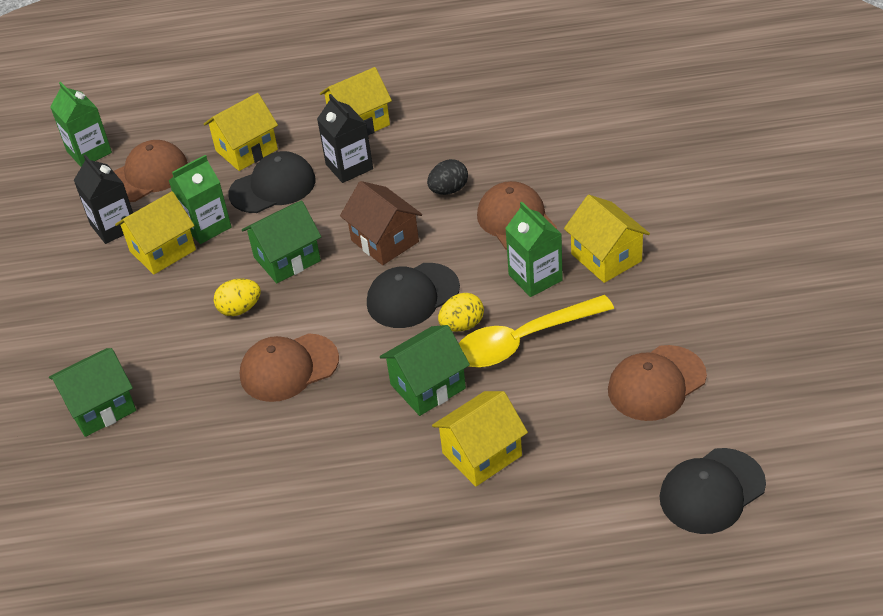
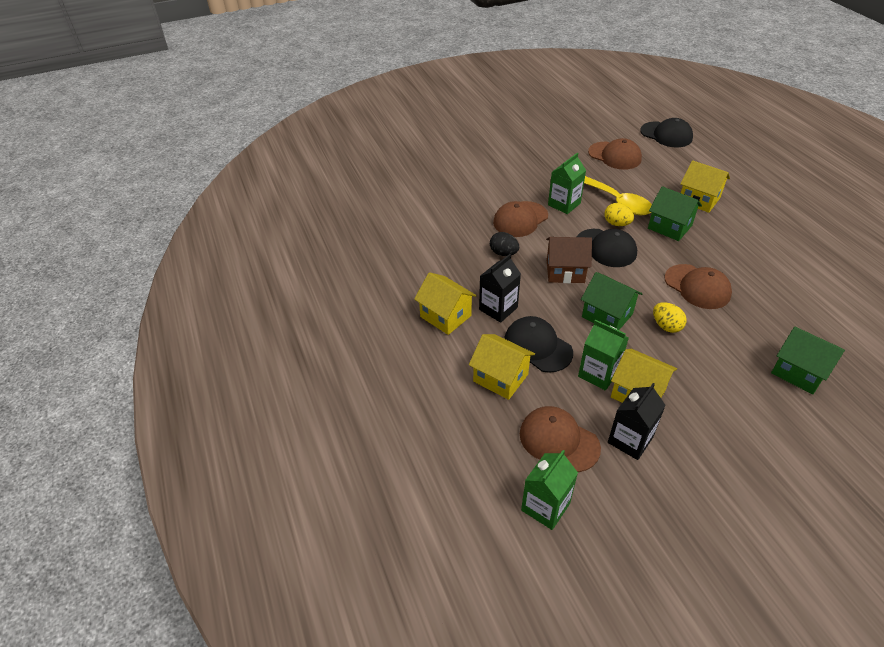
camera: 110 degrees left, 0 degrees up
brown house [340,181,422,265] -> brown house turned 60 degrees clockwise [546,237,592,283]
yellow house [564,195,650,283] -> none

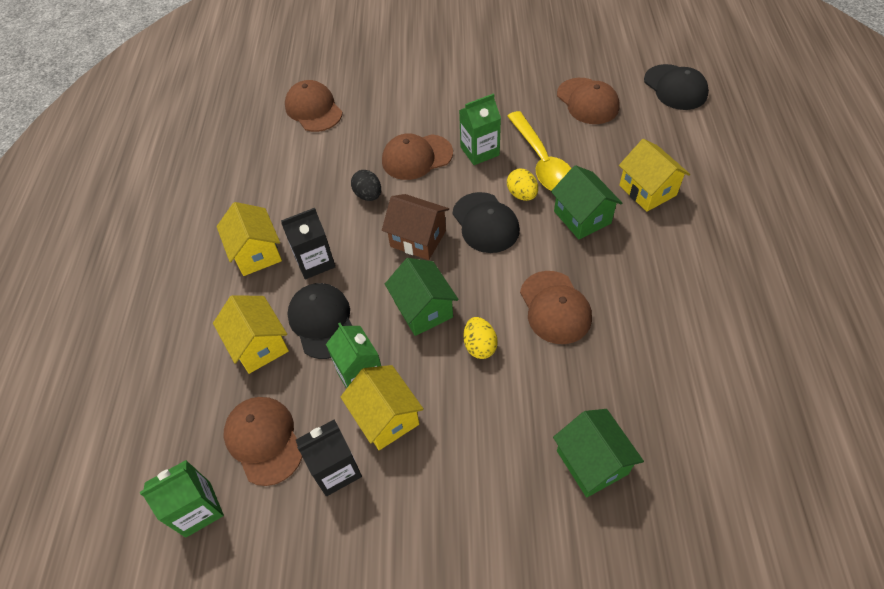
camera: 25 degrees right, 10 degrees up
none -> brown cap [285,80,343,132]

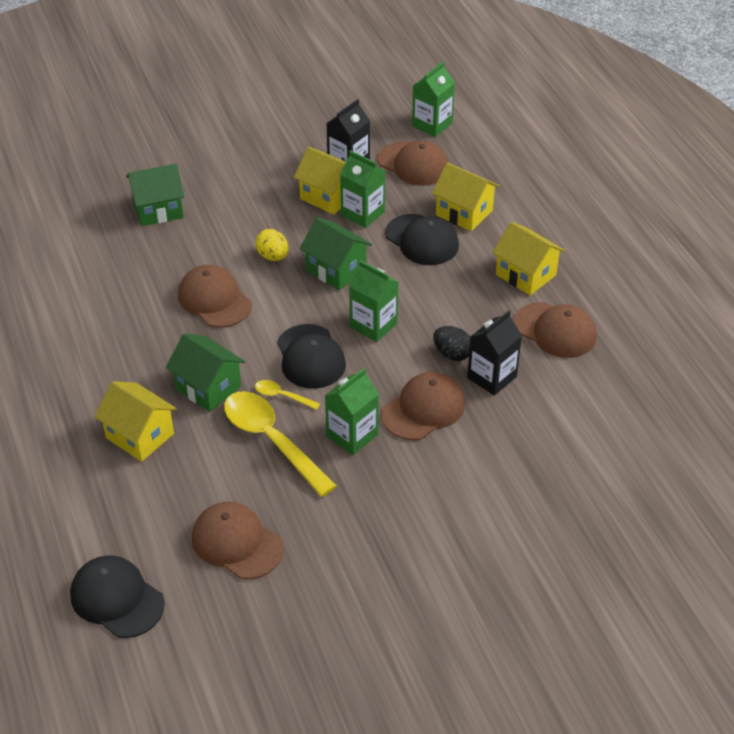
camera: 155 degrees right, 10 degrees down
black carton [281,208,335,279] -> black carton moved to [467,310,522,396]
brown cap [285,80,343,132] -> brown cap moved to [514,302,597,358]
brown house [382,194,449,260] -> green carton [349,260,398,342]
black cap [452,192,520,253] -> black cap turned 150 degrees counterclockwise [277,324,346,389]
yellow egg [507,169,538,201] -> yellow spoon [255,380,320,410]
green house [553,409,644,498] -> green house turned 60 degrees counterclockwise [126,164,185,226]

